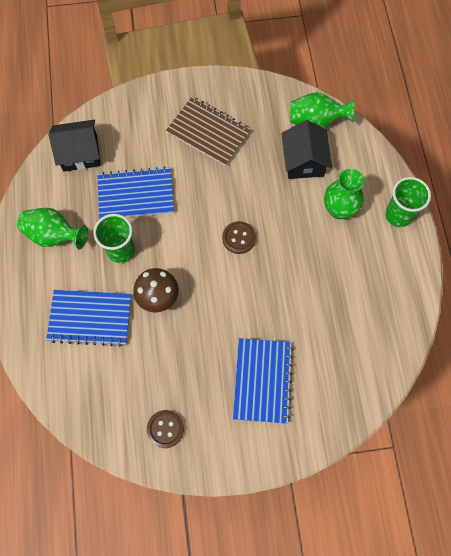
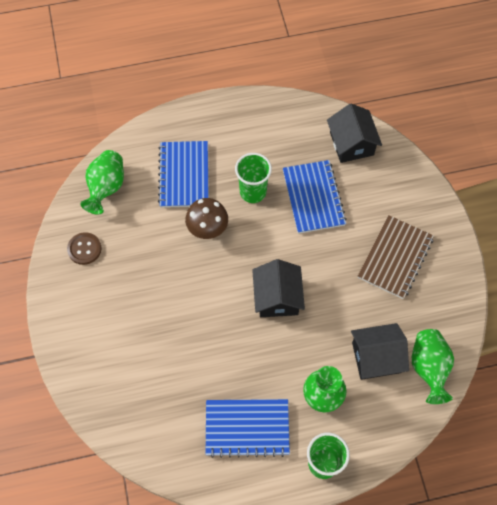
camera: 85 degrees right, 5 degrees down
green vase [17,208,88,249] -> green vase moved to [80,150,124,215]
brown button [222,221,256,254] -> black house [252,259,305,317]
blue notebook [233,338,293,424] -> blue notebook moved to [206,399,290,458]

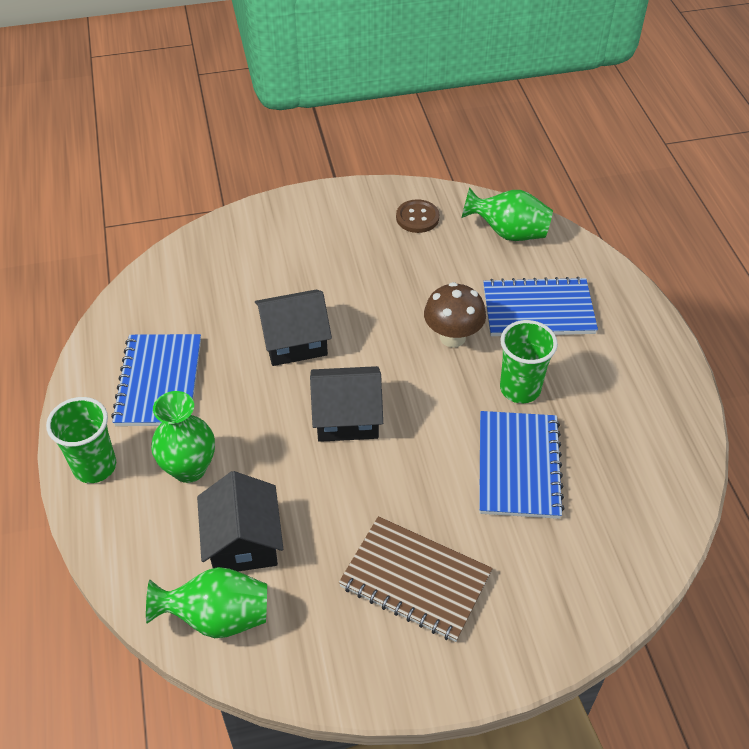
camera: 90 degrees right, 15 degrees down
blue notebook [283,160,347,234] -> blue notebook turned 75 degrees counterclockwise [479,411,565,519]
black house [327,104,382,163] -> black house moved to [255,290,332,366]

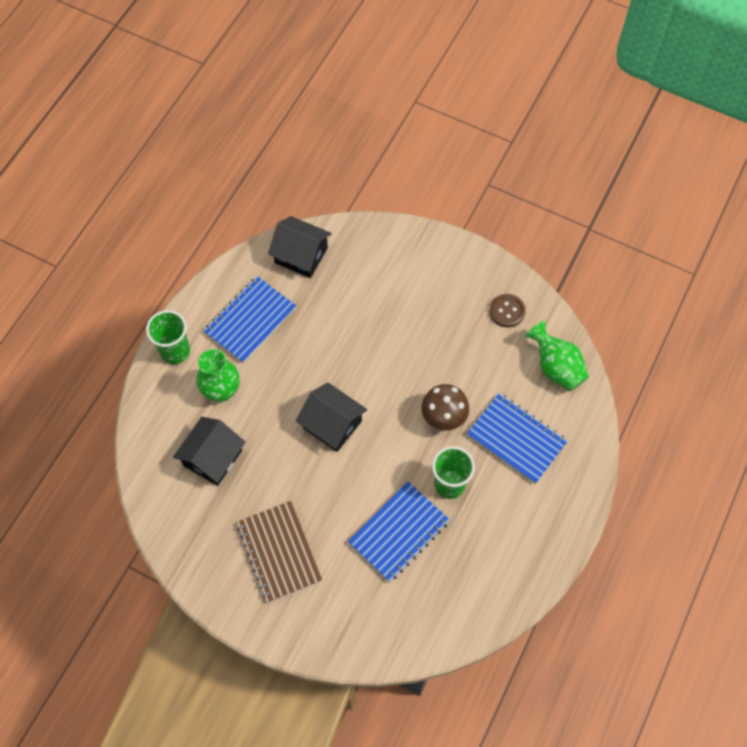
camera: 40 degrees right, 15 degrees up
green vase [146,567,267,638] -> none
black house [255,290,332,366] -> black house moved to [268,216,332,278]

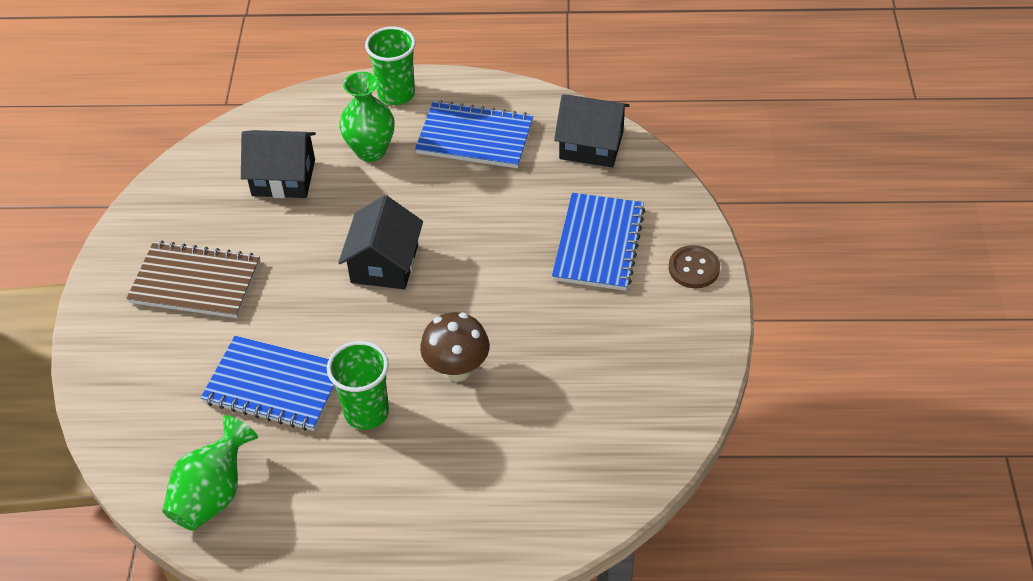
camera: 65 degrees right, 15 degrees down
brown notebook [237,501,322,603] -> brown notebook turned 60 degrees clockwise [126,241,260,318]
black house [268,216,332,278] -> black house turned 75 degrees counterclockwise [554,94,630,168]
blue notebook [467,393,568,484] -> blue notebook moved to [552,193,645,291]
brown button [490,294,526,327] -> brown button moved to [669,245,720,288]
green vase [525,320,589,391] -> green vase moved to [162,415,258,531]

